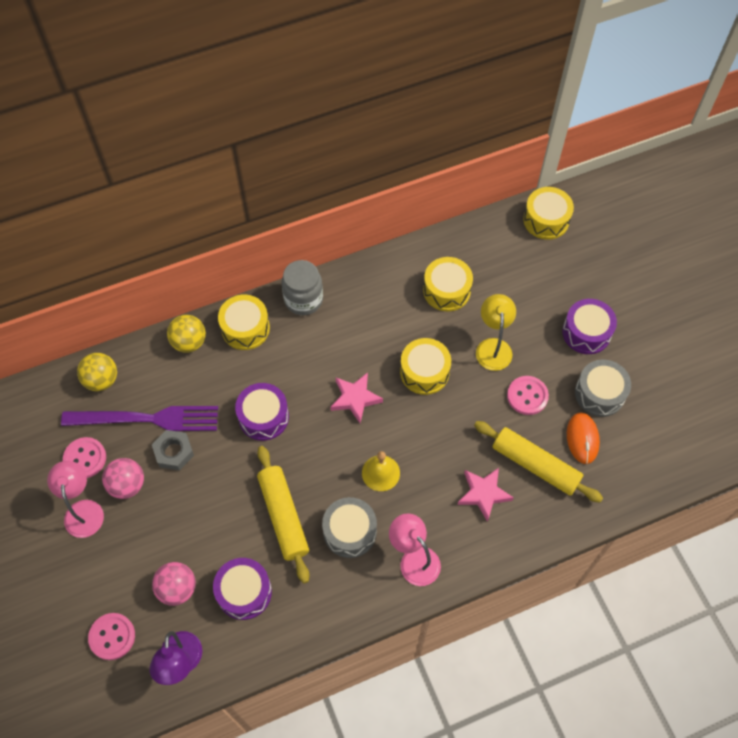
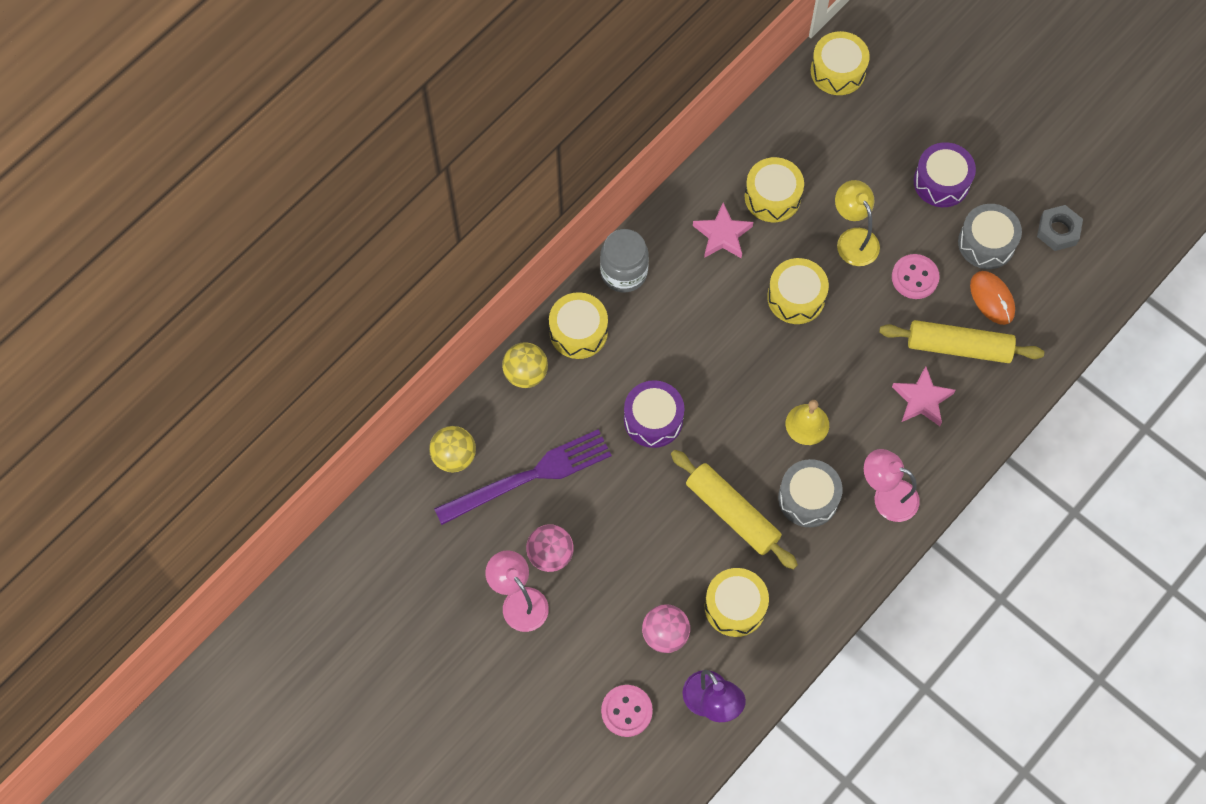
camera: 25 degrees left, 5 degrees up
pink button [63,437,106,478] -> none
grey nut [152,430,194,470] -> grey nut moved to [1037,205,1083,251]
purple drum [213,558,272,620] -> yellow drum [705,568,769,637]
pink star [331,372,383,423] -> pink star moved to [693,202,753,259]

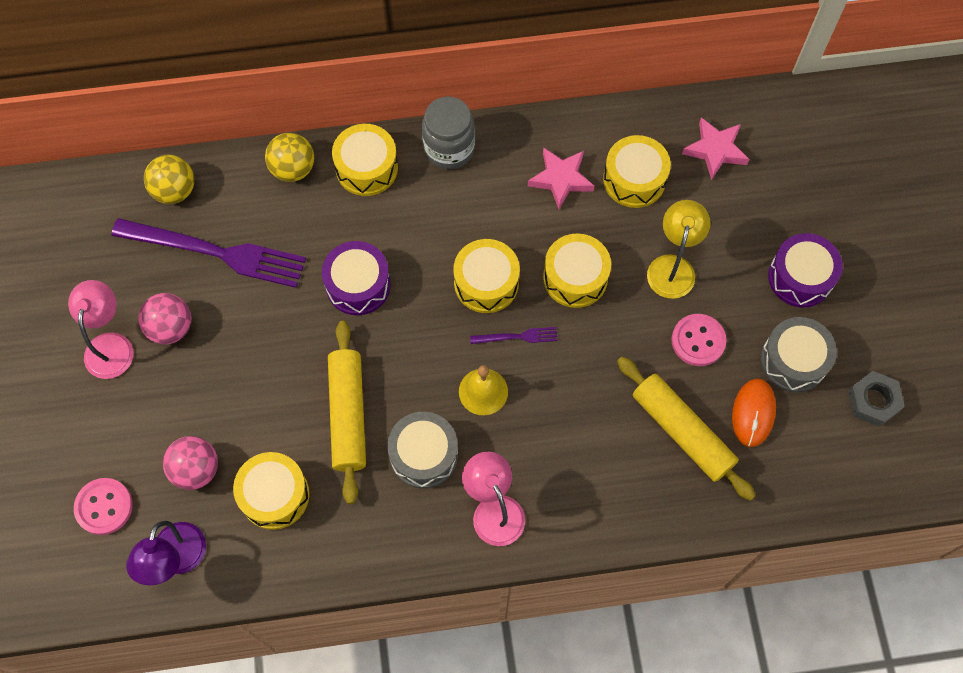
camera: 40 degrees right, 0 degrees up
yellow drum [810,31,870,95] -> yellow drum moved to [453,239,520,313]
pink star [892,366,956,426] -> pink star moved to [682,118,749,180]
none -> purple fork [470,327,558,344]

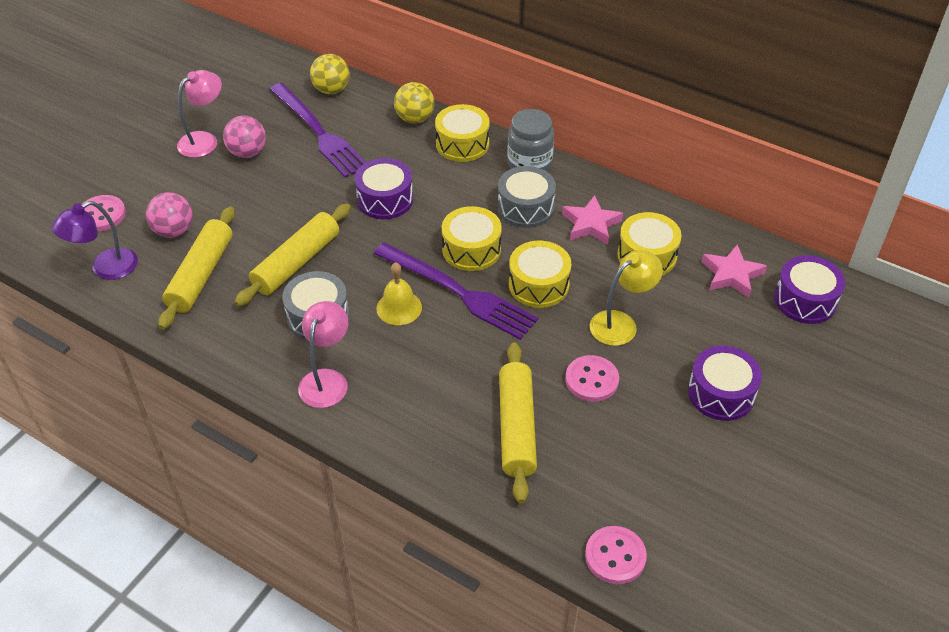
camera: 40 degrees right, 20 degrees down
yellow drum [233,452,310,530] -> yellow rolling pin [158,206,235,330]
purple fork [470,327,558,344] -> purple fork [374,243,538,340], size x2.32
orange mouse [732,379,776,447] -> none
grey drum [760,317,837,393] -> grey drum moved to [498,166,556,228]
grey nut [848,371,905,427] -> none
none -> pink button [585,526,647,584]
none -> purple drum [774,255,845,324]

